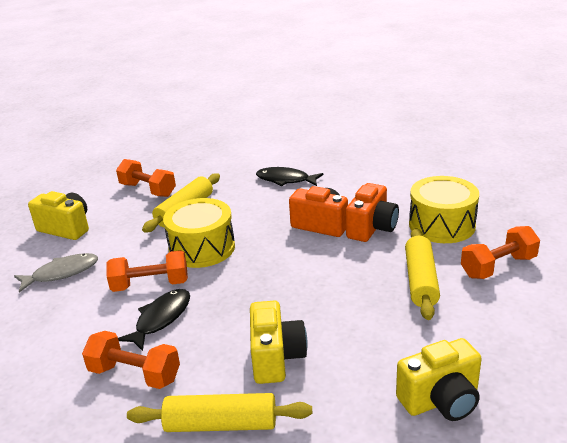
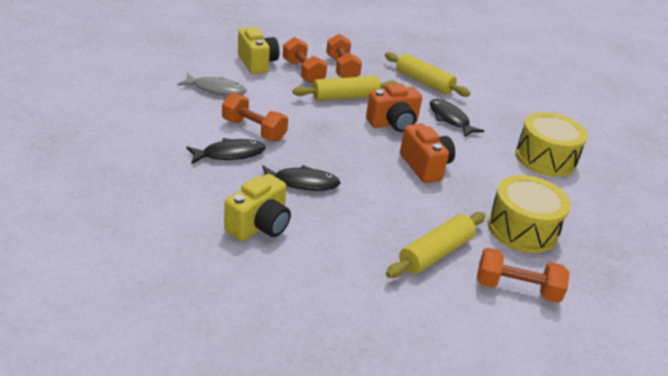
camera: 35 degrees right, 5 degrees up
orange dumbbell [82,331,180,389] -> orange dumbbell moved to [283,37,327,84]
yellow rolling pin [127,393,312,432] -> yellow rolling pin moved to [385,52,471,97]
yellow drum [163,198,235,268] -> yellow drum moved to [515,112,588,177]
orange camera [346,183,399,242] -> orange camera moved to [366,83,422,132]
yellow camera [396,338,482,421] -> none
none -> black fish [262,165,341,191]

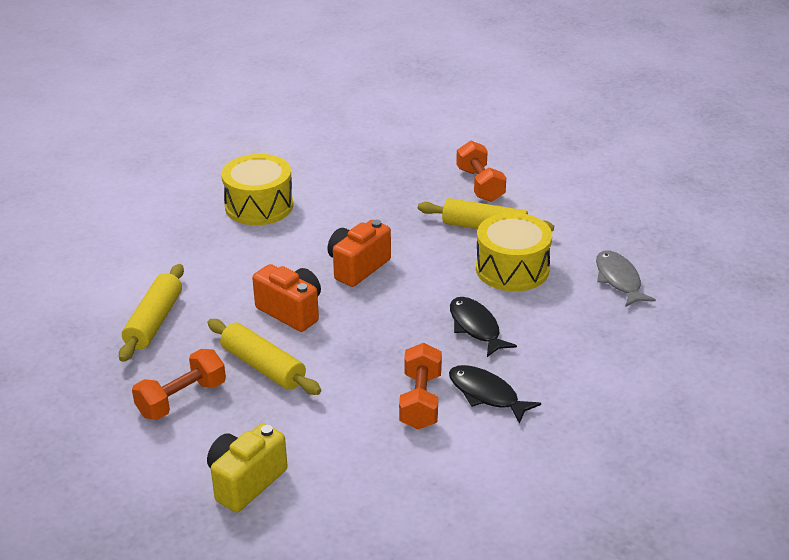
camera: 115 degrees left, 0 degrees up
grey fish [177,73,247,96] -> grey fish moved to [596,251,656,307]
yellow camera [224,174,291,241] -> none
orange dumbbell [283,37,327,84] -> none
black fish [429,99,484,137] -> none
yellow drum [488,175,571,253] -> yellow drum moved to [476,213,552,292]

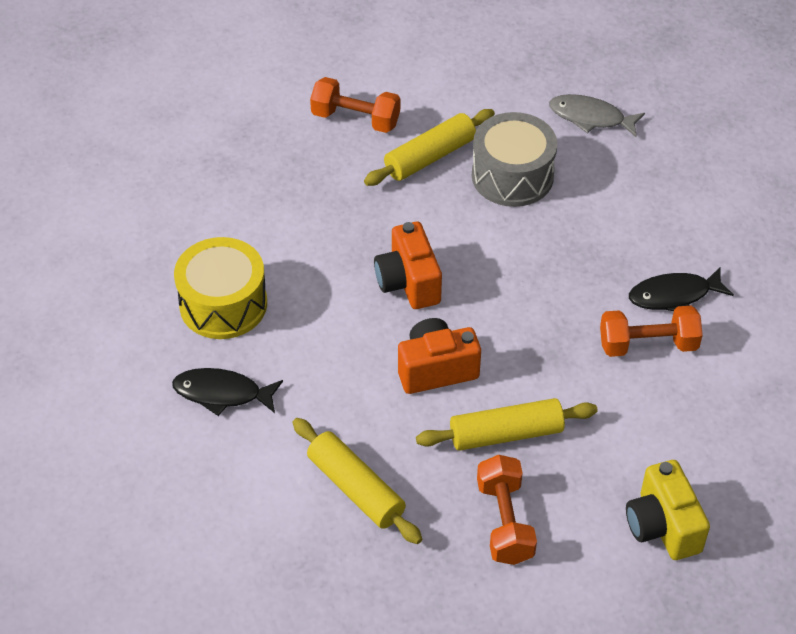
camera: 55 degrees left, 15 degrees up
orange dumbbell [399,343,442,429] -> orange dumbbell turned 45 degrees counterclockwise [600,306,703,357]
black fish [450,297,517,357] -> black fish moved to [172,368,283,416]
yellow drum [476,213,552,292] -> grey drum [472,112,557,207]

